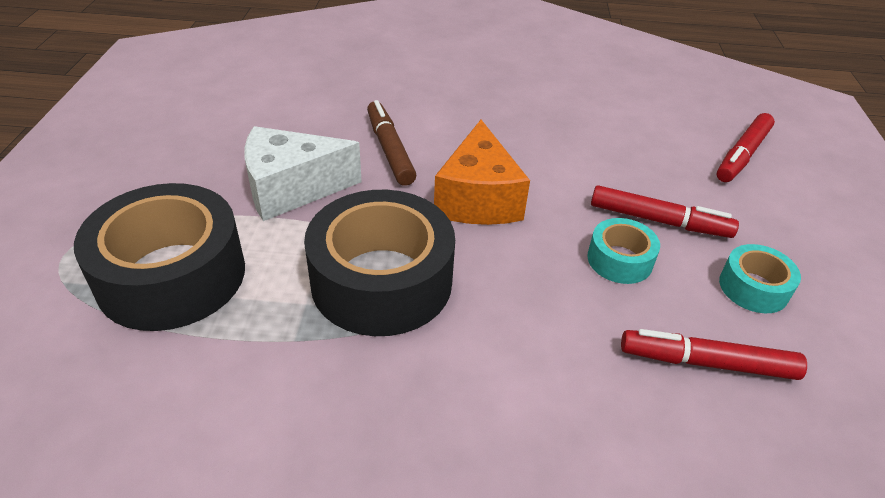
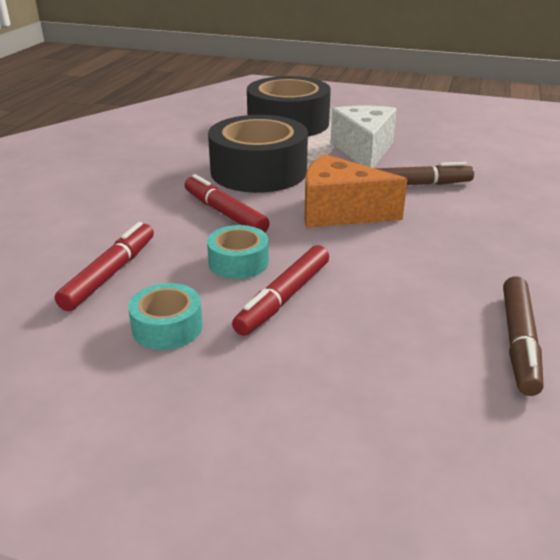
camera: 105 degrees right, 10 degrees down
red marker [717,113,775,182] -> red marker moved to [184,174,270,232]
none -> brown marker [503,276,544,396]

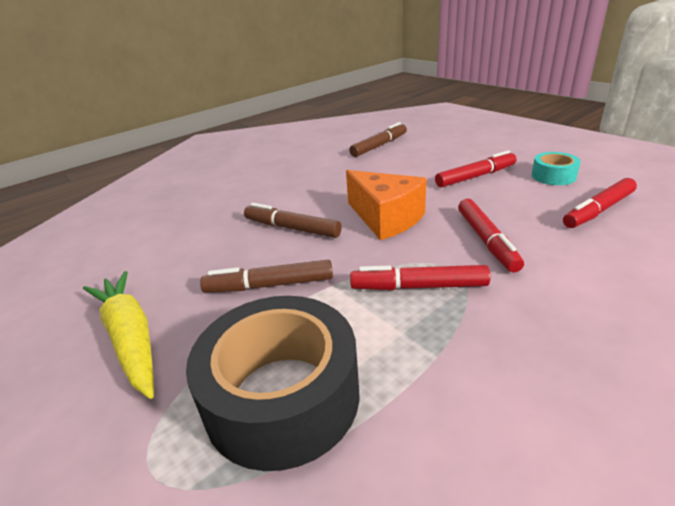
camera: 145 degrees left, 0 degrees up
turquoise tape [207,225,269,279] -> none
black tape [208,115,308,193] -> red marker [350,265,491,290]
white cheese [331,106,397,168] -> brown marker [200,260,333,293]
none -> yellow carrot [83,271,154,399]

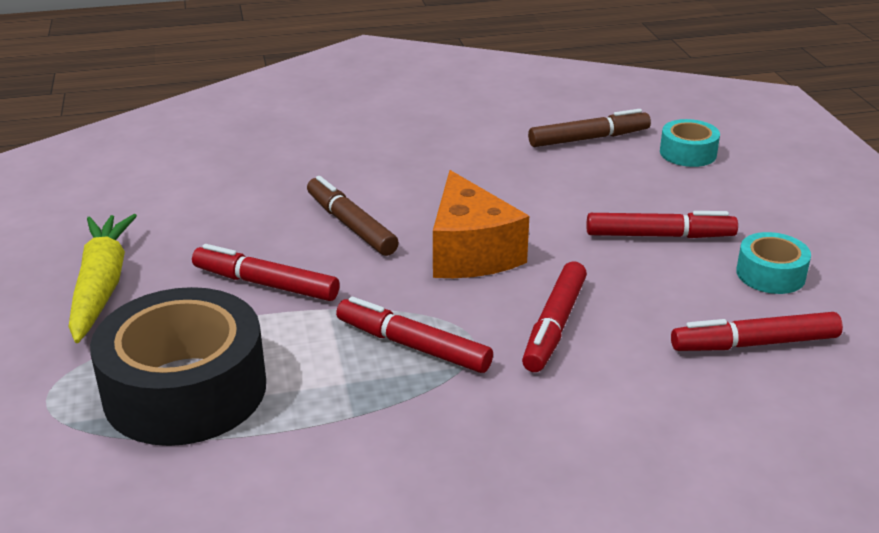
camera: 25 degrees right, 0 degrees up
brown marker [200,260,333,293] -> red marker [192,244,340,301]
none -> turquoise tape [660,119,720,167]

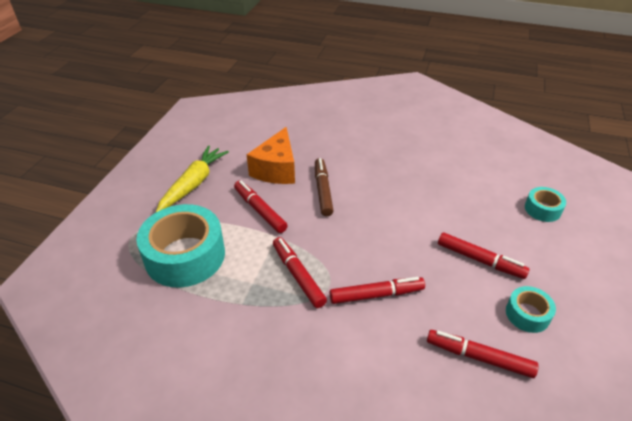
camera: 30 degrees right, 10 degrees up
black tape [90,287,266,446] -> turquoise tape [136,204,225,287]
orange cheese [433,170,529,278] -> orange cheese moved to [246,127,295,184]
red marker [522,262,587,372] -> red marker turned 150 degrees counterclockwise [330,277,425,304]
brown marker [528,109,651,147] -> none

